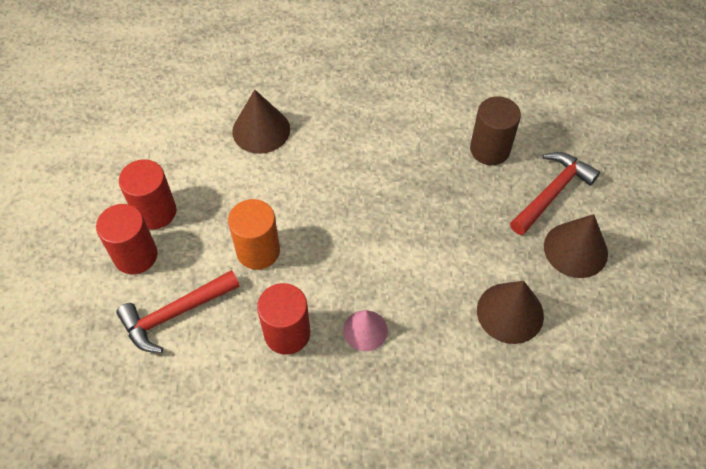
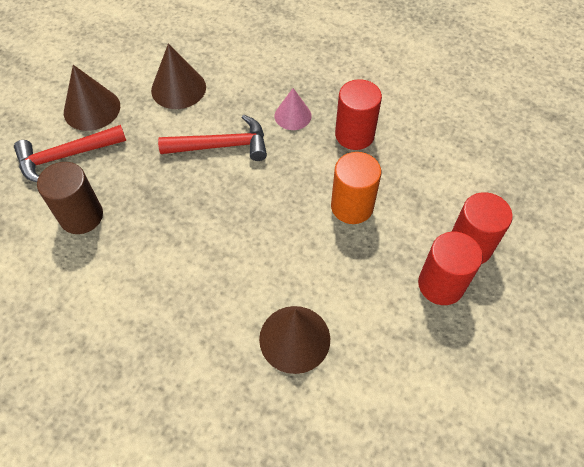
camera: 155 degrees left, 0 degrees up
red hammer [116,270,240,353] -> red hammer moved to [158,115,267,161]

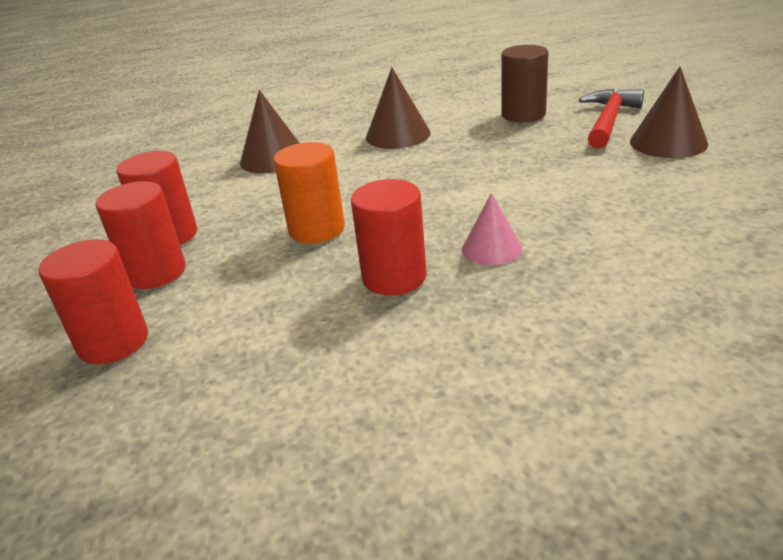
camera: 140 degrees right, 25 degrees down
brown cone [151,43,206,109] -> brown cone moved to [366,68,431,149]
red hammer [158,115,267,161] -> none
none -> red cylinder [39,239,148,364]

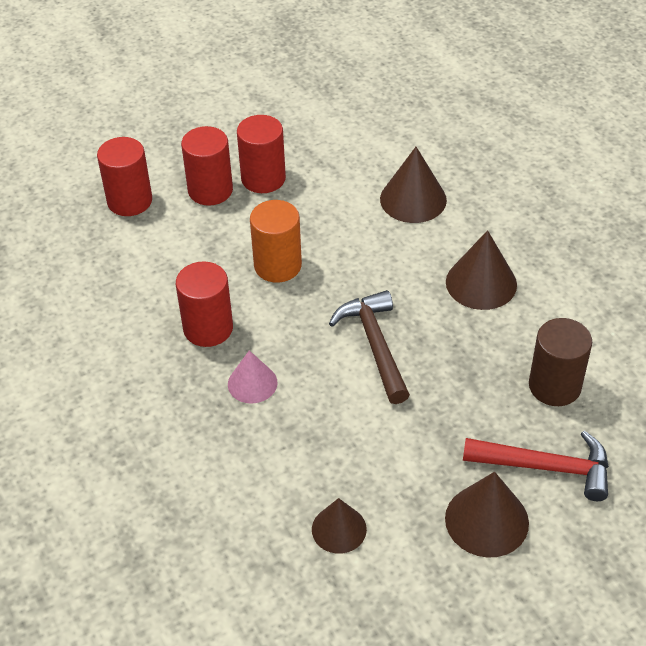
camera: 75 degrees right, 15 degrees up
none -> brown cone [312,498,367,554]
none -> brown hammer [329,290,410,404]

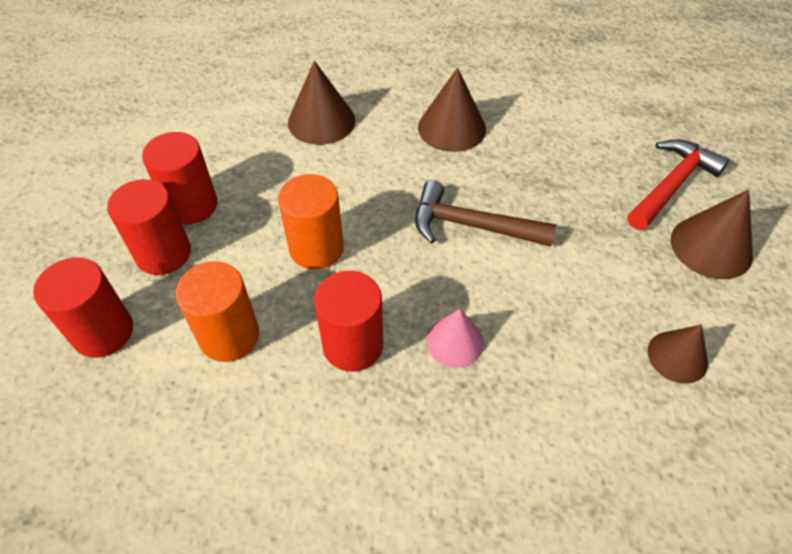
camera: 60 degrees left, 5 degrees up
brown cylinder [529,318,592,406] -> none
none -> orange cylinder [176,261,259,362]

